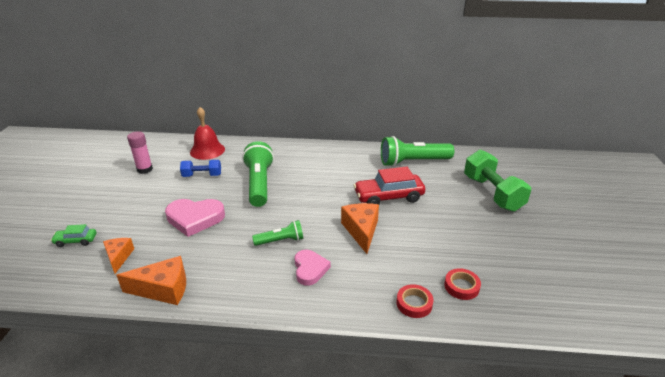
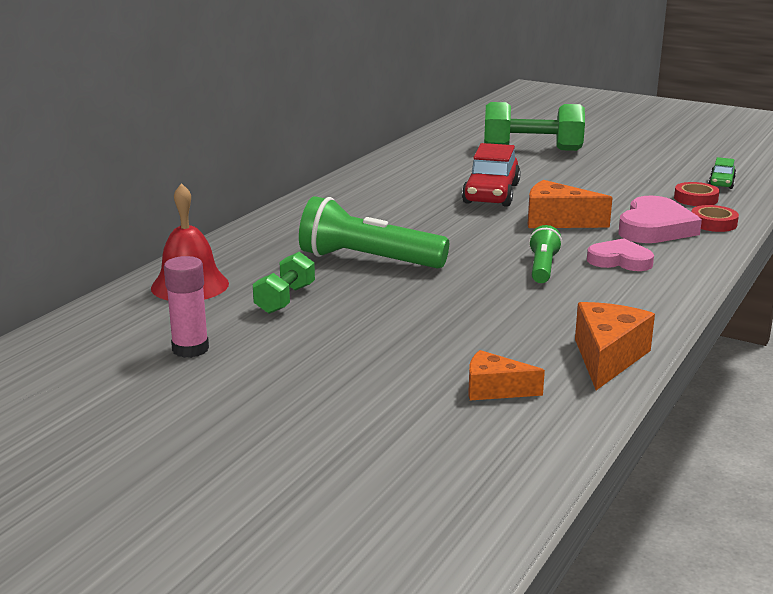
camera: 65 degrees left, 10 degrees down
green car [51,224,96,247] -> green car moved to [708,157,736,189]
pink heart [165,199,225,237] -> pink heart moved to [618,196,702,243]
blue dumbbell [180,160,221,177] -> green dumbbell [253,252,315,314]
green flashlight [381,136,454,167] -> none

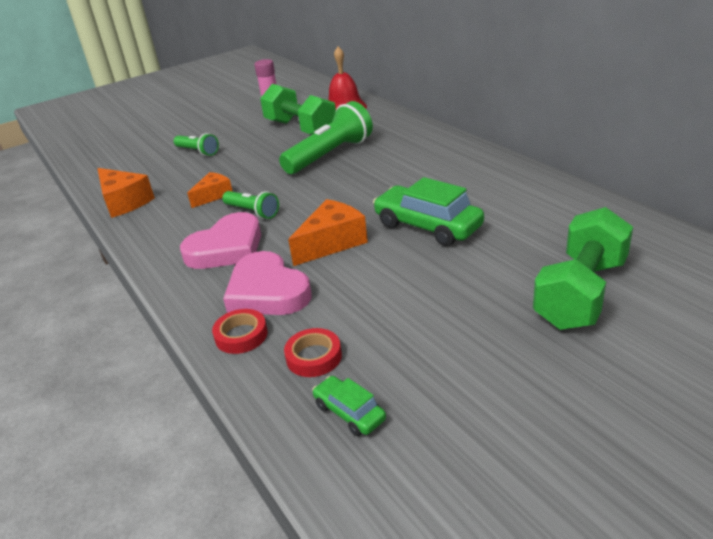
camera: 120 degrees right, 10 degrees up
green dumbbell [253,252,315,314] -> green dumbbell [260,84,336,134], size x1.77
red car [462,143,521,207] -> green car [373,177,484,246]
orange cheese [468,350,545,400] -> orange cheese moved to [187,172,233,208]
pink heart [587,238,654,271] -> pink heart [180,212,261,269], size x1.53
none -> green flashlight [174,133,219,156]

